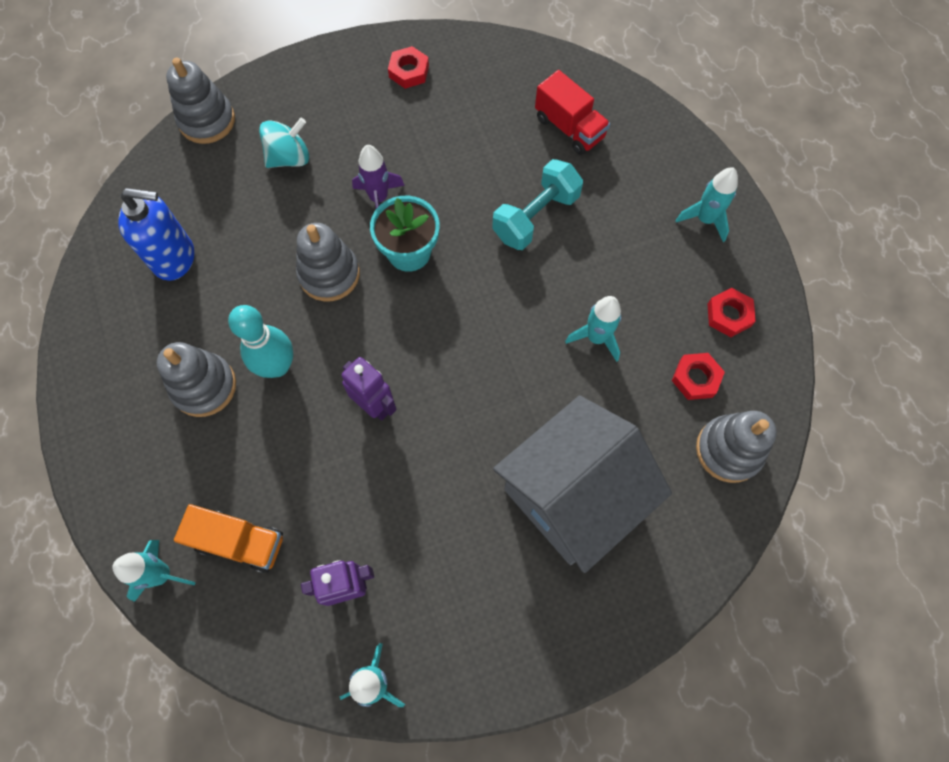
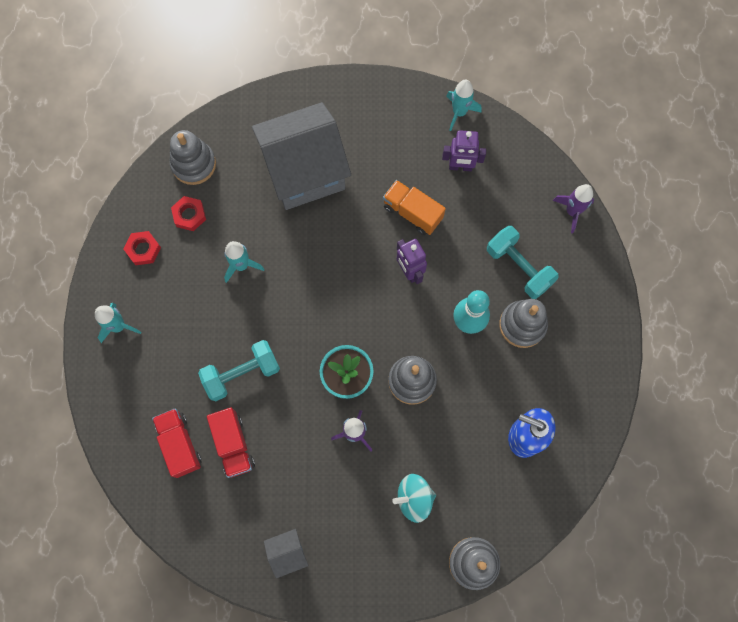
camera: 160 degrees left, 5 degrees up
turquoise rocket [112,540,196,602] -> purple rocket [553,184,594,233]
orange truck [174,504,283,573] -> orange truck moved to [383,180,446,235]
red nut [388,46,429,89] -> grey house [264,529,308,578]
none -> red truck [207,407,255,478]
none -> turquoise dumbbell [487,226,558,299]

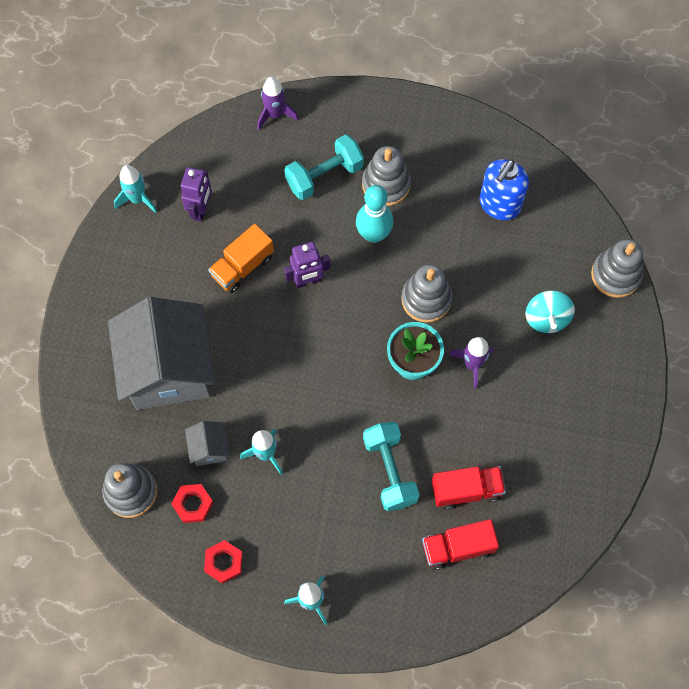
camera: 80 degrees left, 5 degrees down
grey house [264,529,308,578] -> grey house moved to [185,421,230,466]

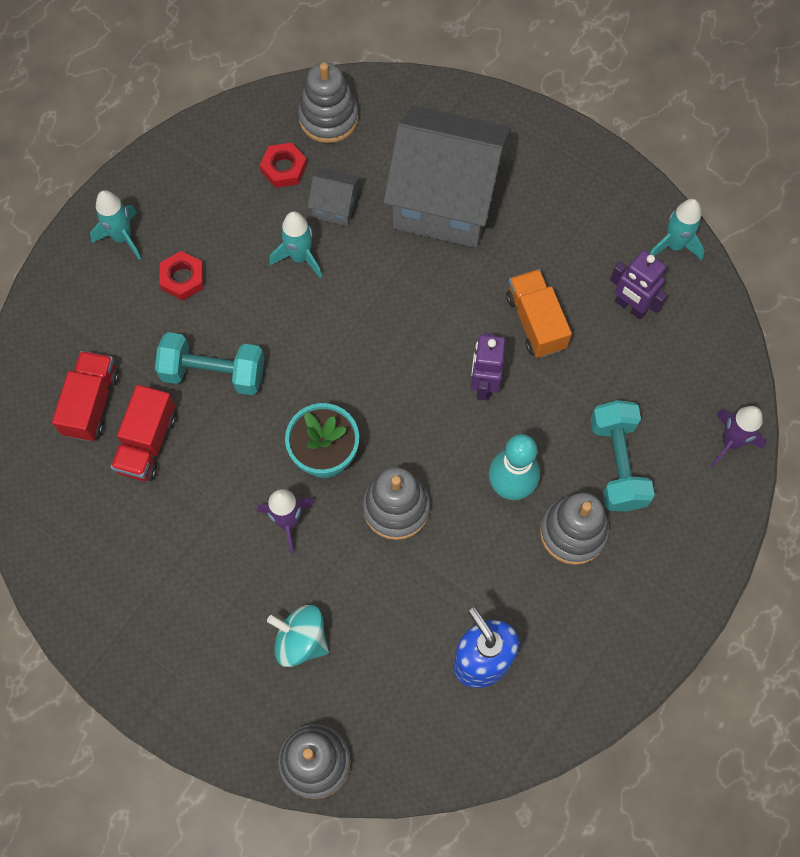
camera: 115 degrees right, 0 degrees up
red nut [204,540,243,584] -> red nut moved to [159,251,204,300]

